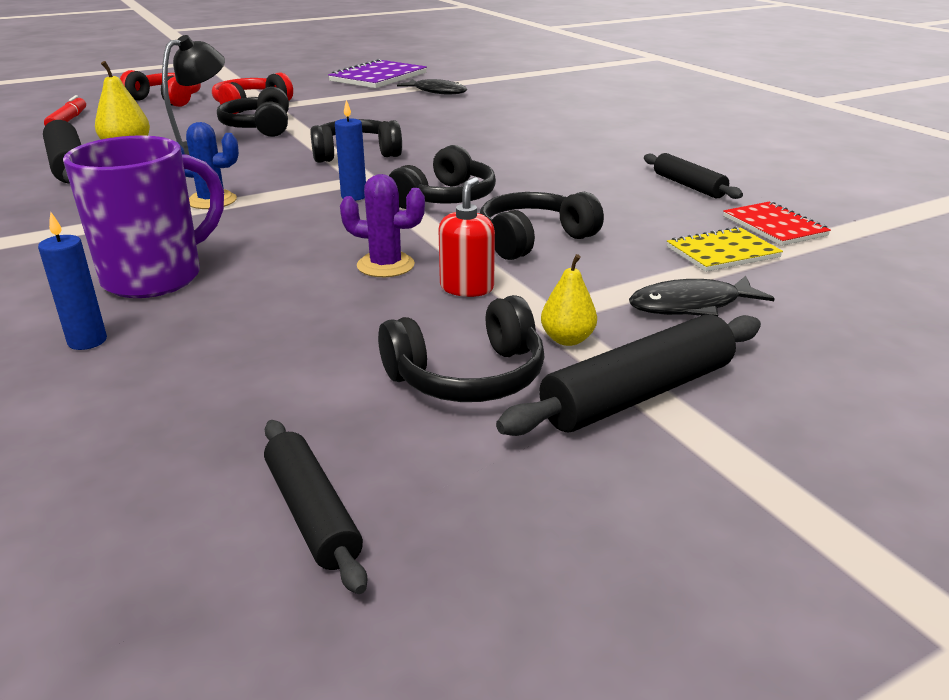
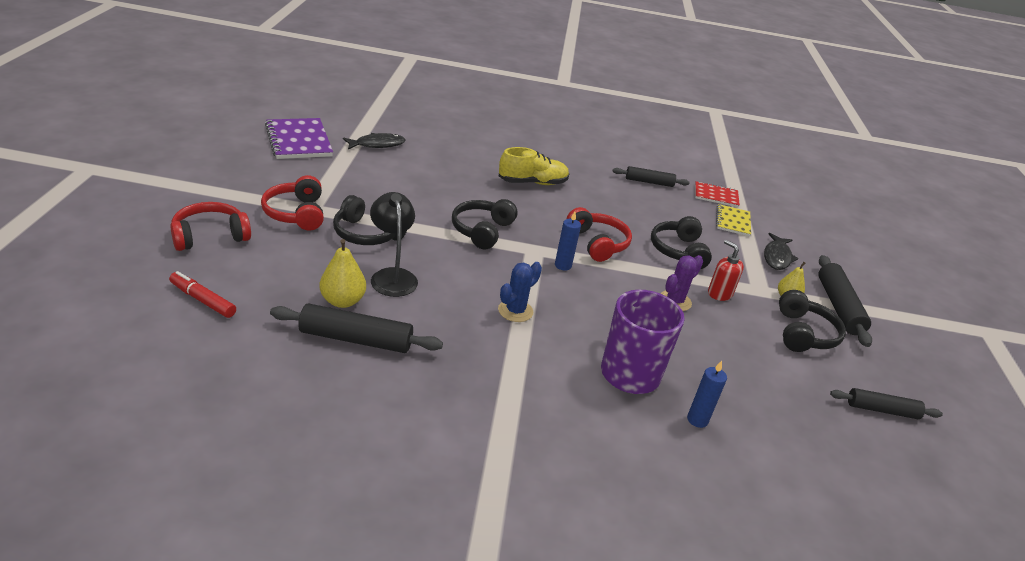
camera: 60 degrees left, 5 degrees up
black headphones [389,145,496,209] -> red headphones [567,207,632,262]
none -> yellow shoe [499,147,569,185]

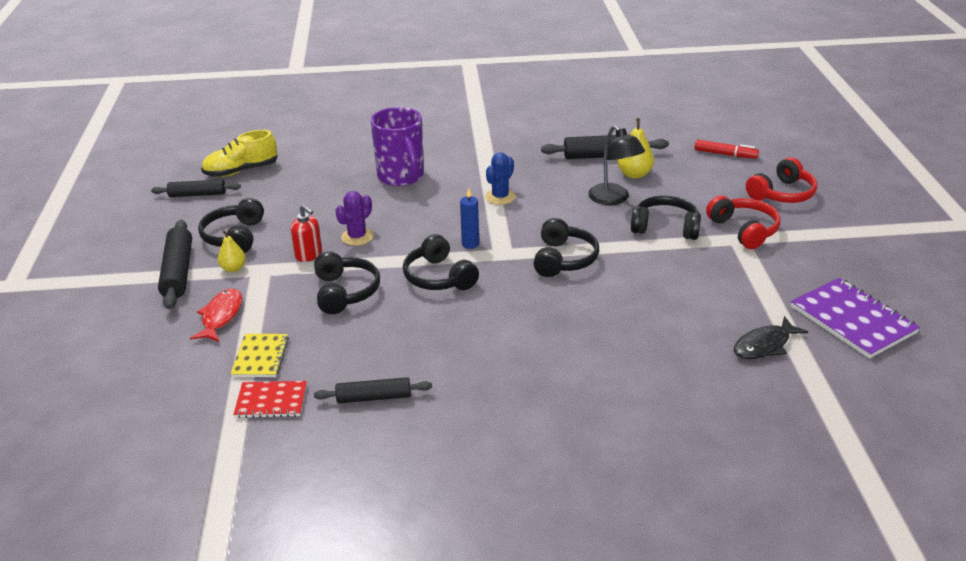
camera: 175 degrees right, 0 degrees up
yellow shoe [499,147,569,185] -> yellow shoe moved to [201,130,278,177]
red headphones [567,207,632,262] -> black headphones [403,234,479,290]
blue candle [687,361,727,428] -> none
black fish [764,233,798,270] -> red fish [190,288,242,342]

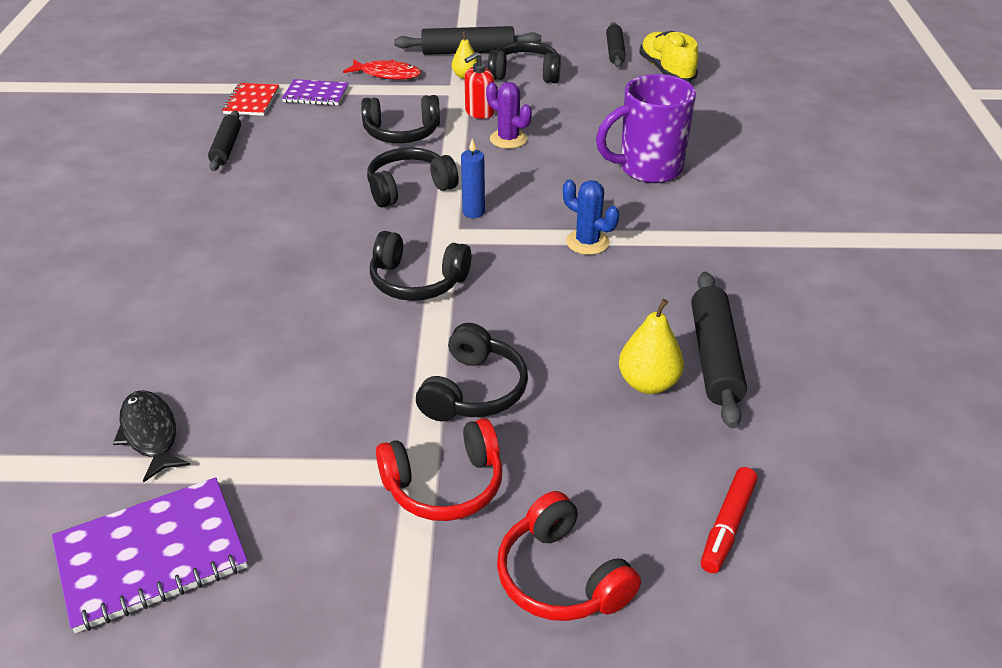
camera: 95 degrees right, 5 degrees up
yellow notebook [231,334,289,377] -> purple notebook [282,79,349,106]
black lamp [588,125,645,205] -> none

